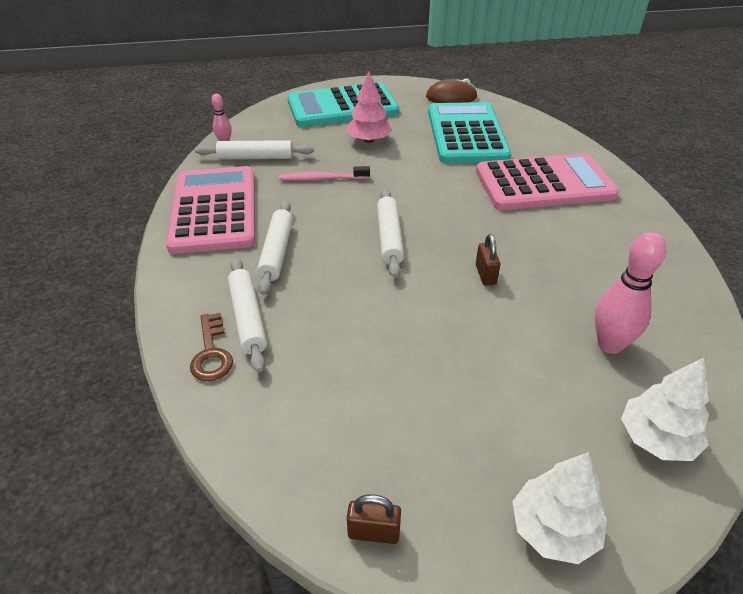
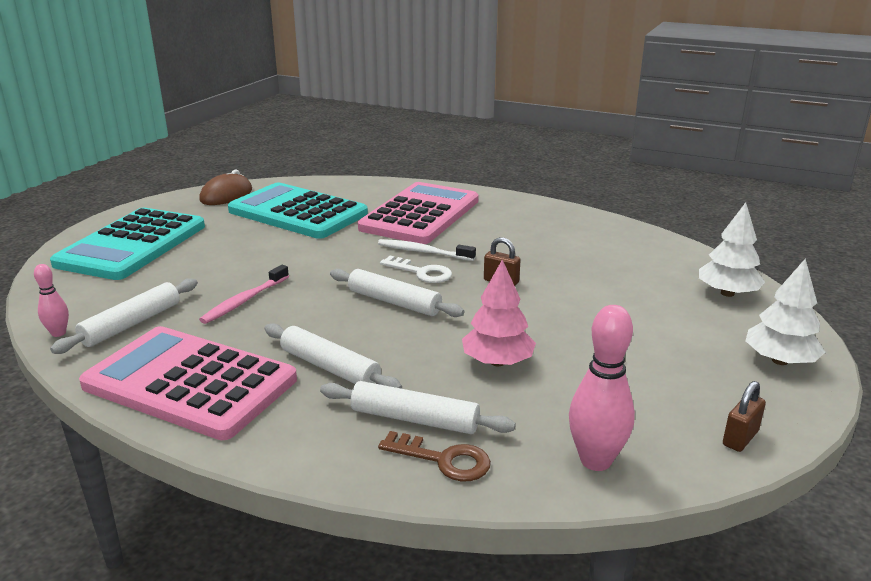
camera: 55 degrees left, 15 degrees down
pink tree [346,71,392,143] -> pink tree moved to [462,260,536,366]
pink bowling pin [595,232,666,354] -> pink bowling pin moved to [569,305,635,471]
none -> white toothbrush [378,239,476,261]
none -> white key [380,256,452,283]

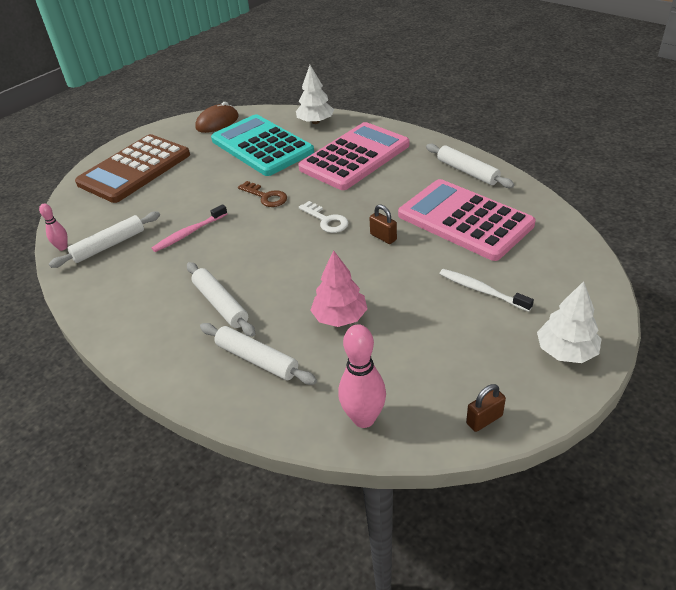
camera: 20 degrees right, 15 degrees up
turquoise calculator [50,208,205,280] -> brown calculator [75,134,190,203]
pink calculator [79,326,297,440] -> pink calculator moved to [398,179,536,261]
white rolling pin [330,269,464,317] -> white rolling pin moved to [426,144,514,188]
white toothbrush [378,239,476,261] -> white toothbrush moved to [439,269,534,312]
brown key [378,431,491,481] -> brown key moved to [238,181,287,207]
white tree [699,203,765,297] -> white tree moved to [296,65,334,124]

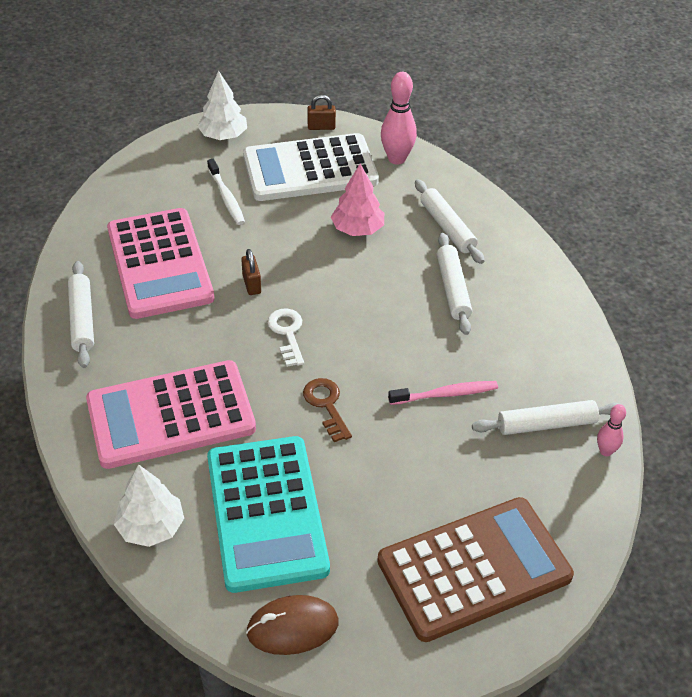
camera: 155 degrees left, 5 degrees up
none -> white calculator [243,133,379,201]

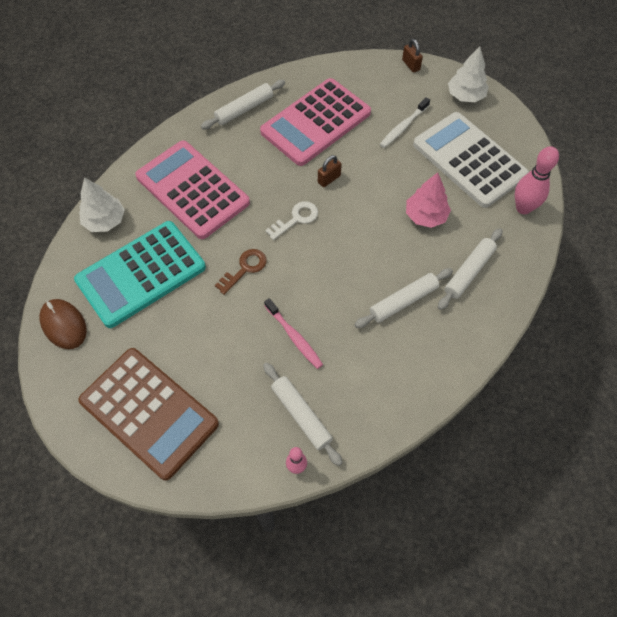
camera: 65 degrees right, 15 degrees up
brown padlock [307,95,336,130] -> brown padlock moved to [402,39,423,73]

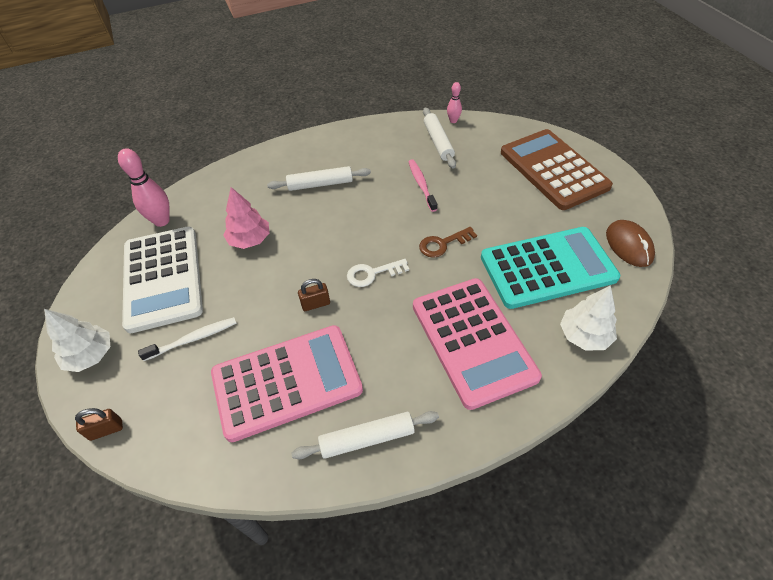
camera: 155 degrees left, 10 degrees down
brown padlock [402,39,423,73] -> brown padlock turned 75 degrees clockwise [75,408,123,441]
white rolling pin [438,228,503,310] -> none

